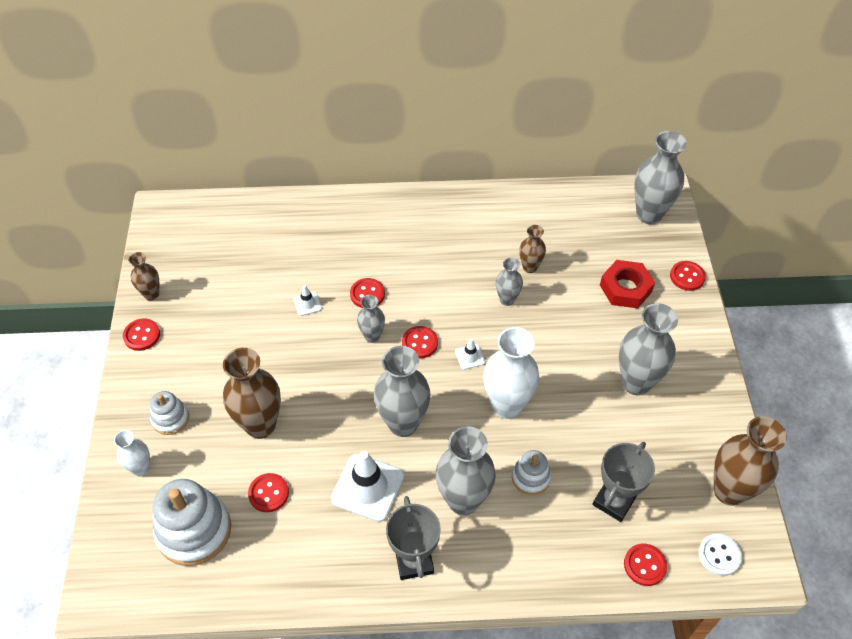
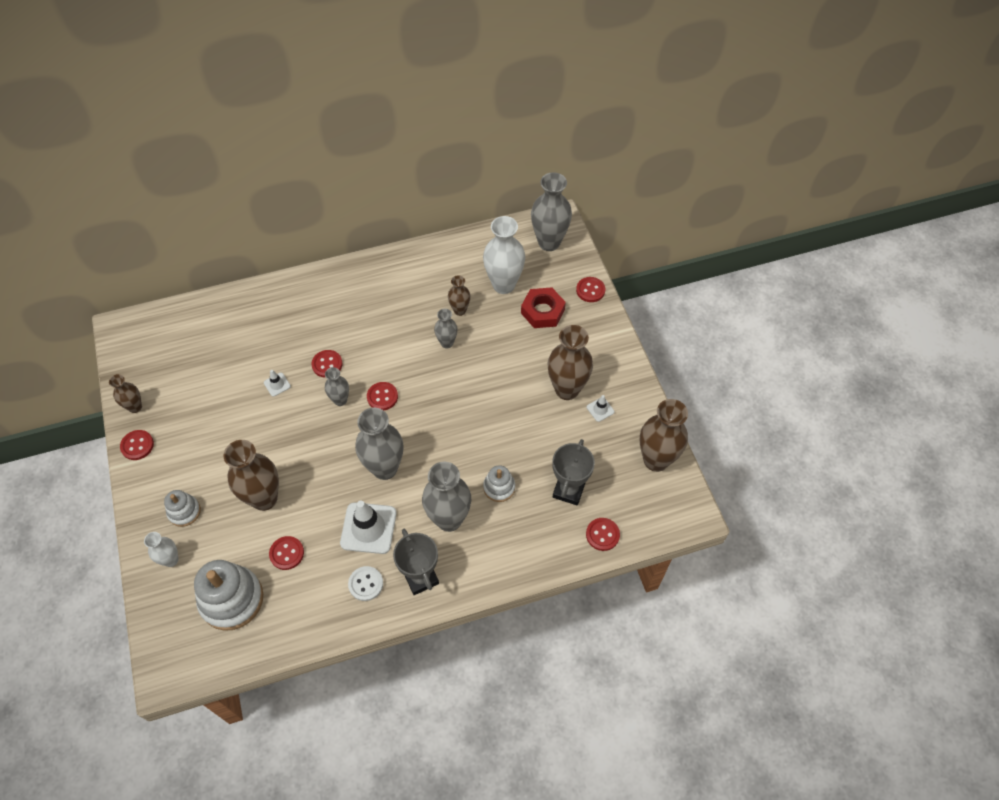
camera: 15 degrees left, 5 degrees up
white traffic cone [455,338,485,370] -> white traffic cone moved to [587,395,615,422]
white vase [483,327,539,419] -> white vase moved to [483,216,525,294]
grey vase [619,303,678,395] -> brown vase [548,325,593,400]
white button [698,534,742,576] -> white button moved to [348,566,383,601]

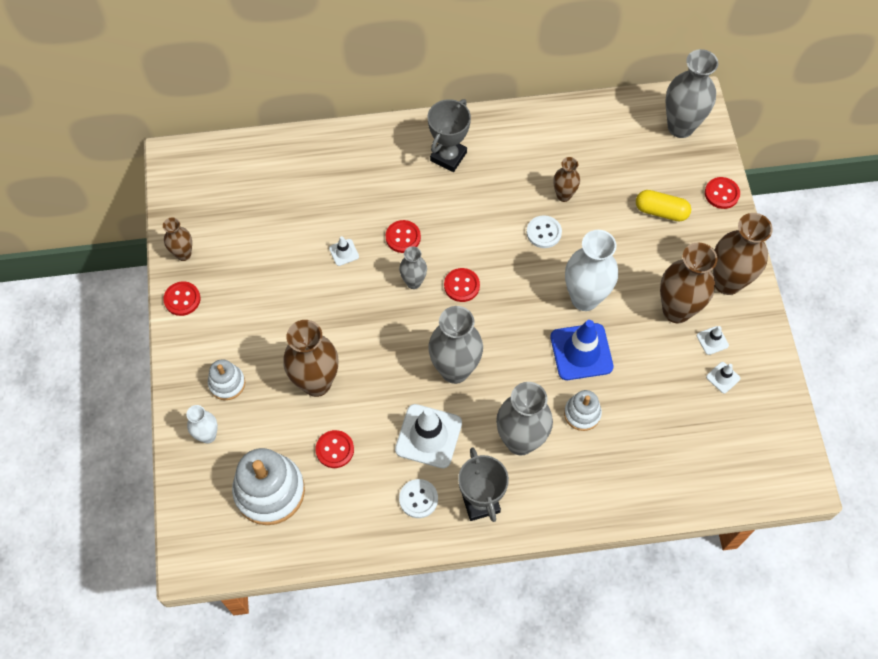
camera: 10 degrees right, 5 degrees up
grey vase [434,309,458,348] -> white button [527,215,562,248]
white vase [483,216,525,294] -> white vase moved to [565,230,618,311]
red nut [521,287,566,328] -> yellow capsule [636,190,691,222]
grey trophy [552,439,595,506] -> grey trophy moved to [428,99,471,172]
red button [586,518,620,551] -> none
brown vase [640,399,688,472] -> brown vase moved to [713,213,773,295]
none -> blue traffic cone [550,320,613,380]
none -> white traffic cone [706,362,740,393]

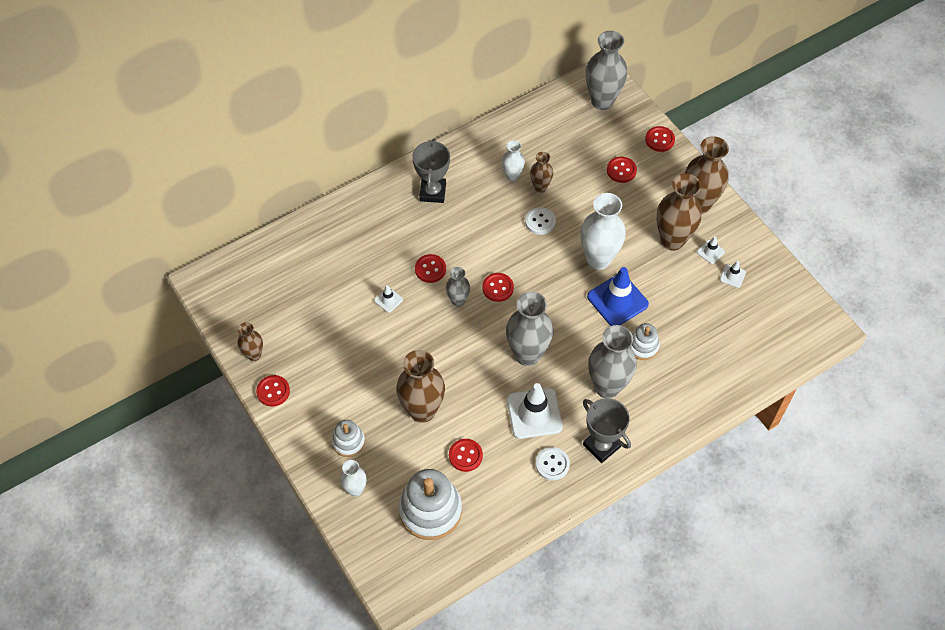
camera: 25 degrees left, 5 degrees down
yellow capsule [636,190,691,222] -> red button [607,157,637,183]
none -> white vase [502,140,525,181]

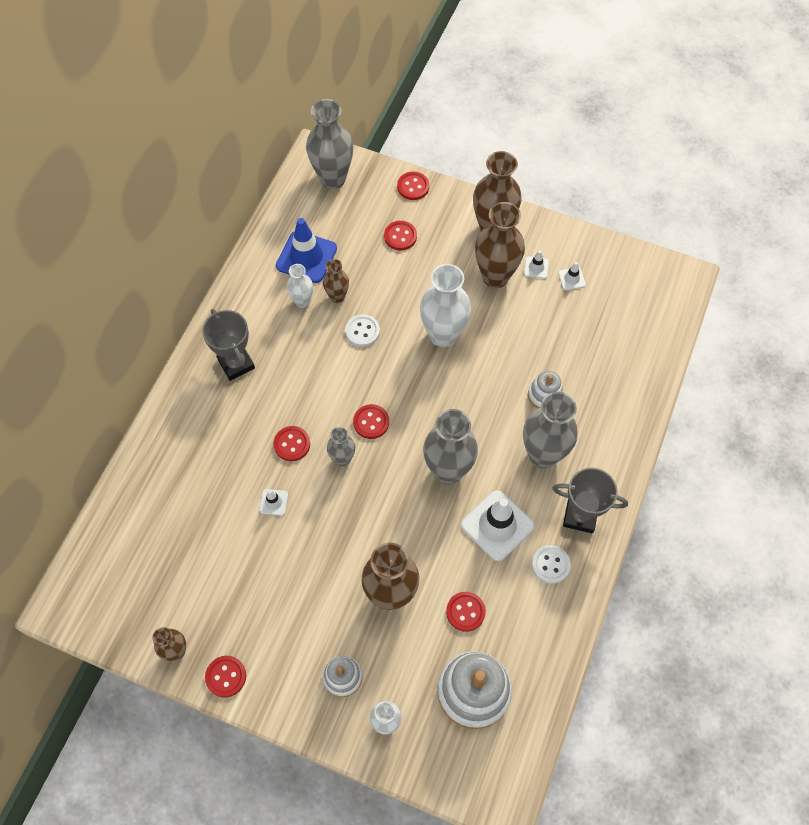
camera: 35 degrees left, 5 degrees up
blue traffic cone [587,267,649,326] -> blue traffic cone moved to [276,218,337,283]

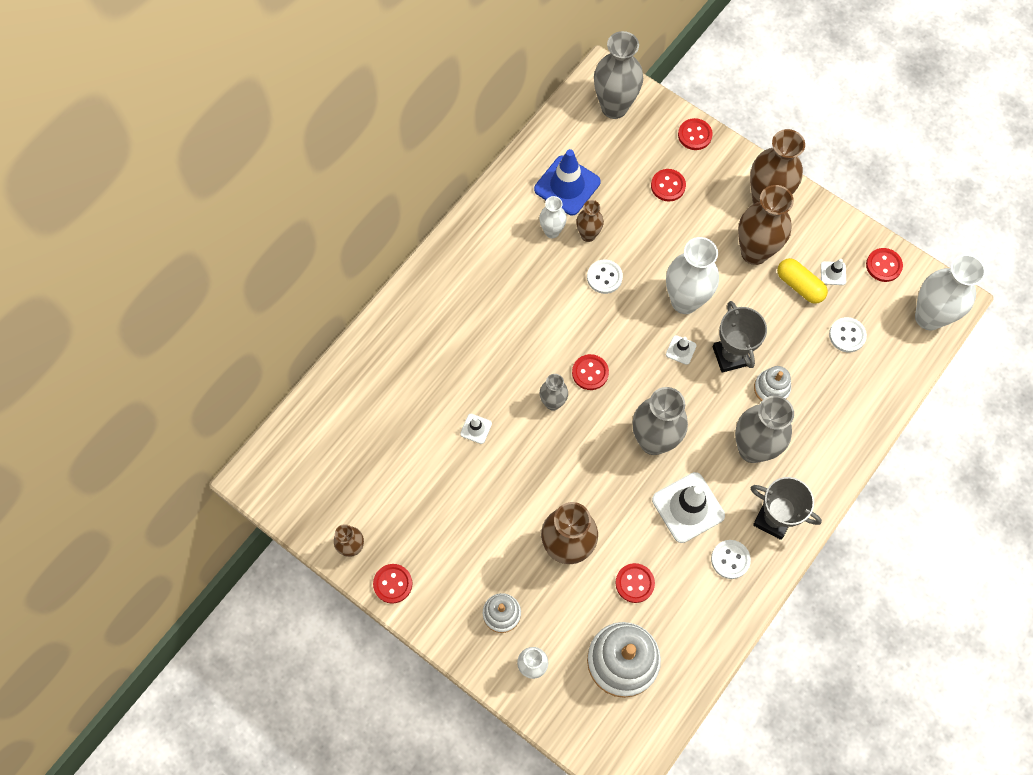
camera: 15 degrees right, 5 degrees up
grey trophy [202,309,255,381] -> grey trophy moved to [713,301,767,373]
red button [273,426,310,461] -> red button moved to [866,248,903,282]
white traffic cone [524,250,549,279] -> white traffic cone moved to [666,335,697,365]
none -> yellow capsule [777,258,828,304]
none -> white button [829,317,867,352]
none -> white vase [915,254,986,330]

